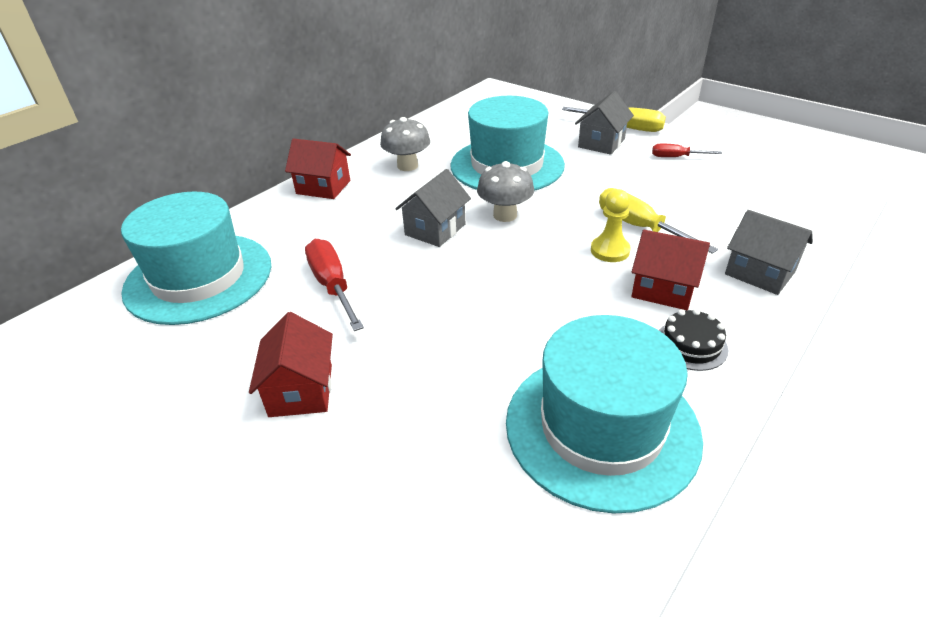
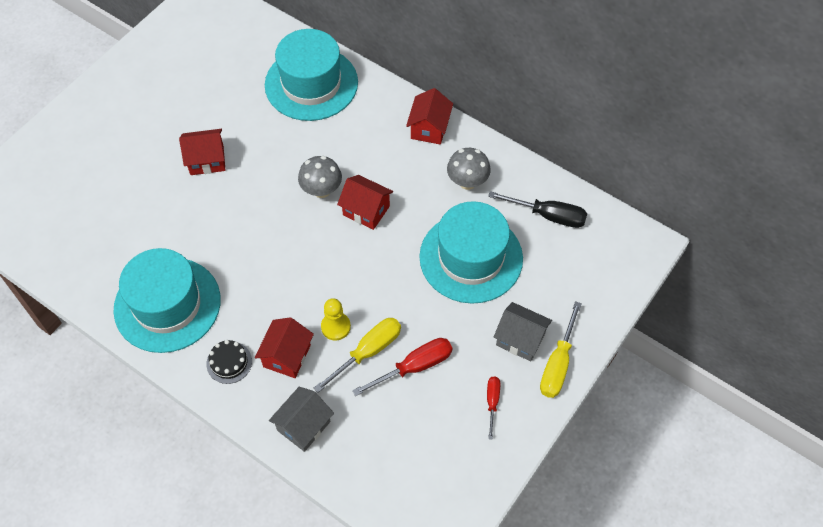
camera: 85 degrees right, 20 degrees up
red screwdriver [305,239,364,331] -> red screwdriver moved to [352,338,452,396]
grey house [395,169,471,247] -> red house [337,175,394,230]
grey mushroom [477,161,534,222] -> grey mushroom moved to [298,156,342,198]
none -> black screwdriver [488,191,587,228]

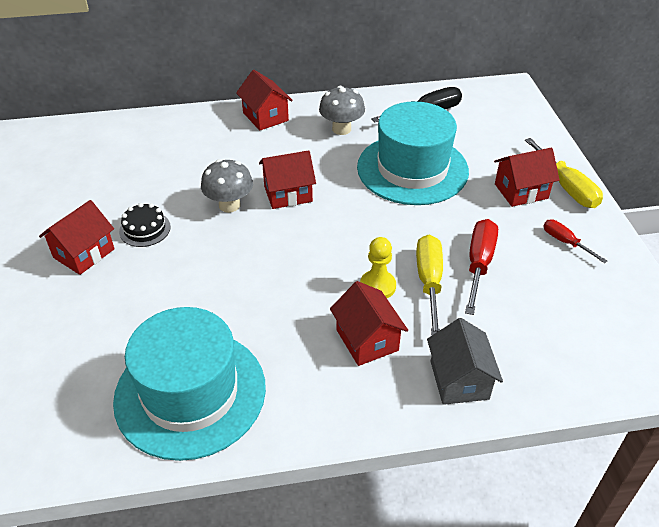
camera: 45 degrees left, 15 degrees down
black cake [206,340,252,384] -> black cake moved to [119,203,171,247]
turquoise hat [265,29,358,121] -> none
grey house [494,302,552,361] -> red house [494,148,560,207]

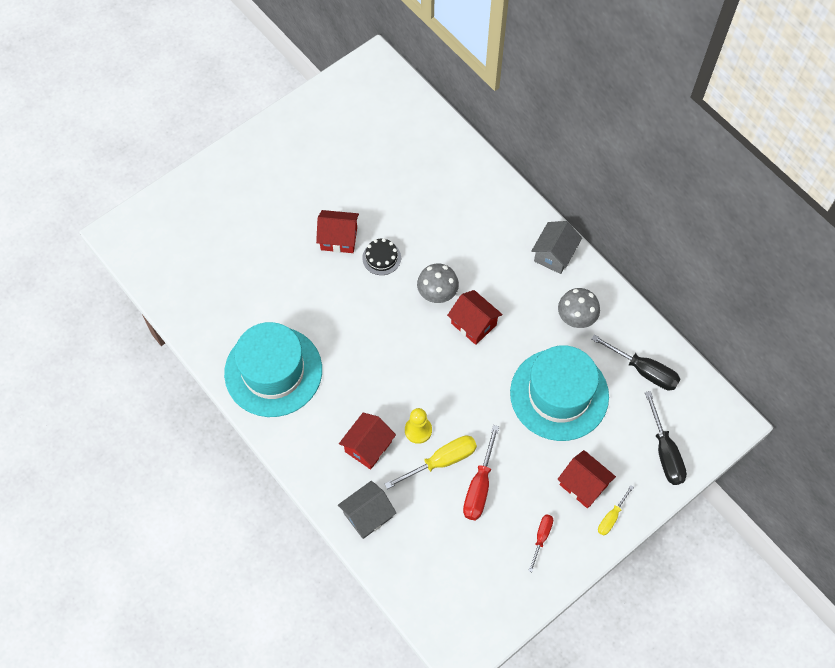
camera: 60 degrees right, 20 degrees up
red house [236,70,293,131] -> grey house [531,221,582,274]
red screwdriver [465,219,498,315] -> red screwdriver turned 120 degrees clockwise [463,425,499,520]
yellow screwdriver [525,138,603,208] -> yellow screwdriver [598,485,634,536], size x0.59
none -> black screwdriver [645,391,687,485]

